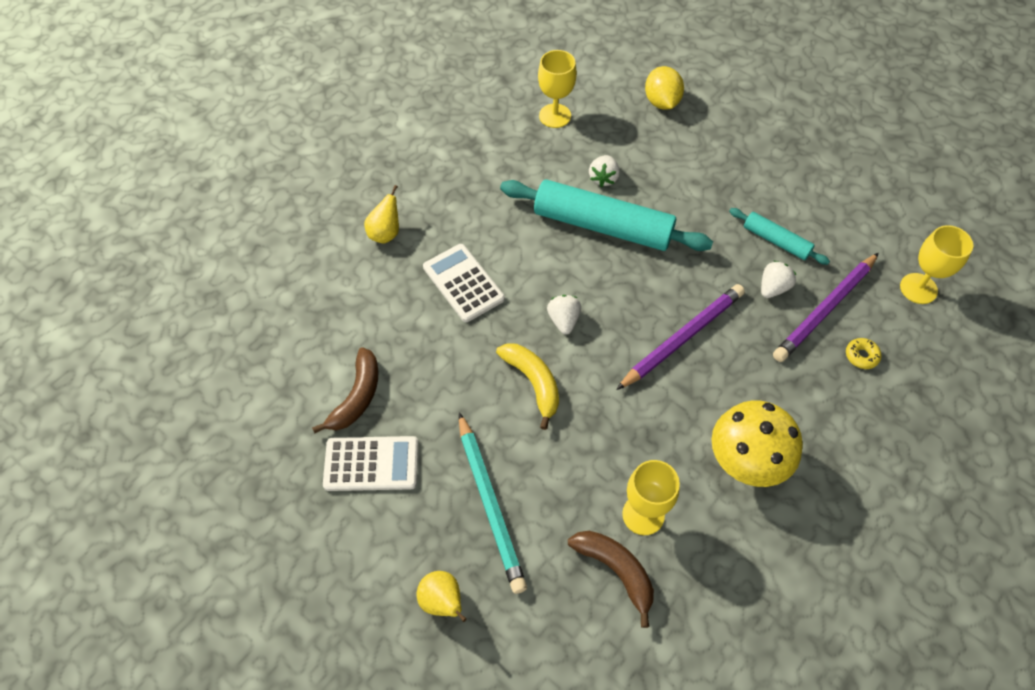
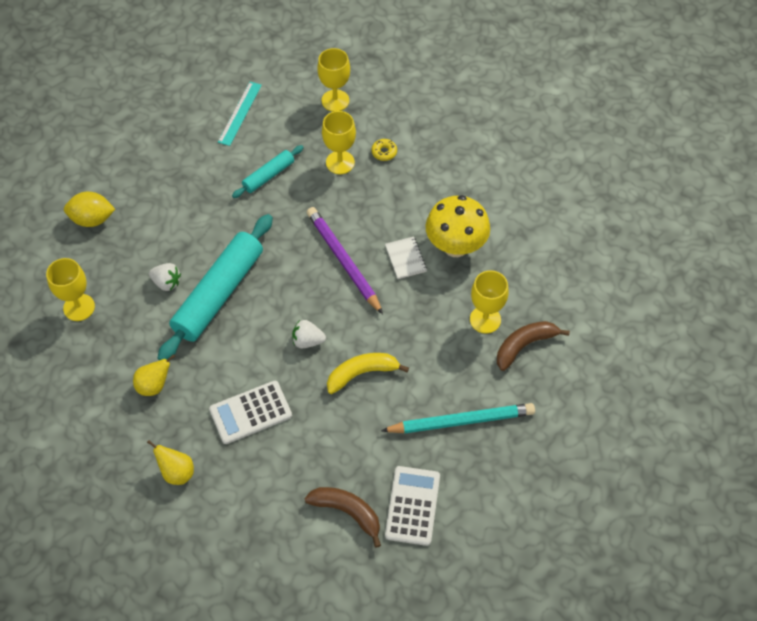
camera: 80 degrees left, 0 degrees up
yellow pear [417,571,466,622] -> yellow pear moved to [133,354,175,396]
white strawberry [761,261,796,298] -> none
purple pencil [773,253,879,362] -> yellow goblet [322,111,356,174]
none -> turquoise ruler [218,82,262,146]
none -> white notebook [385,236,427,279]

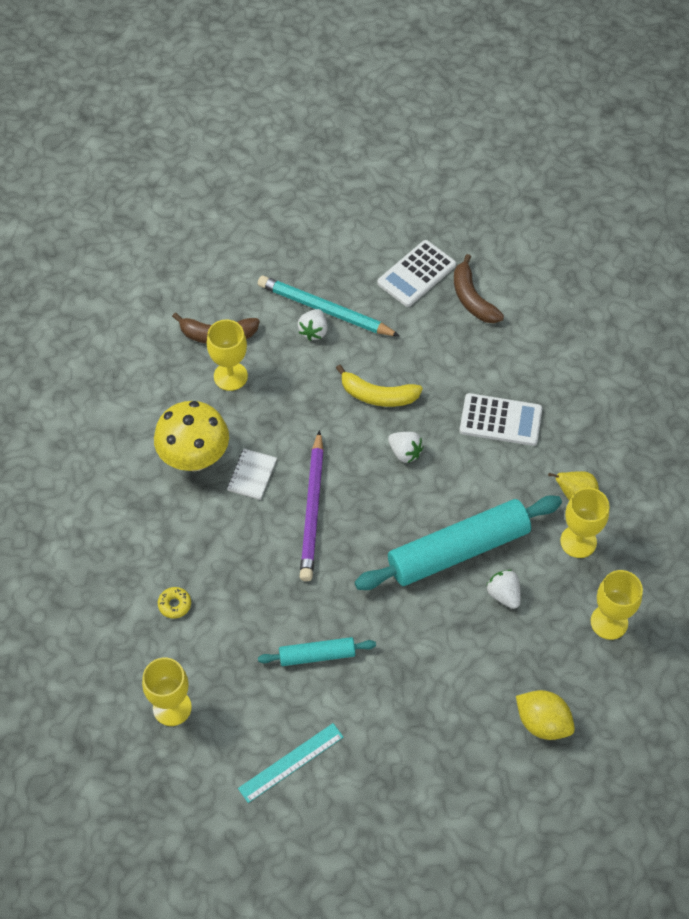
camera: 145 degrees left, 0 degrees up
yellow pear [147,440,194,485] -> none
yellow goblet [322,111,356,174] -> yellow goblet moved to [560,488,609,558]
none -> white strawberry [298,309,328,341]

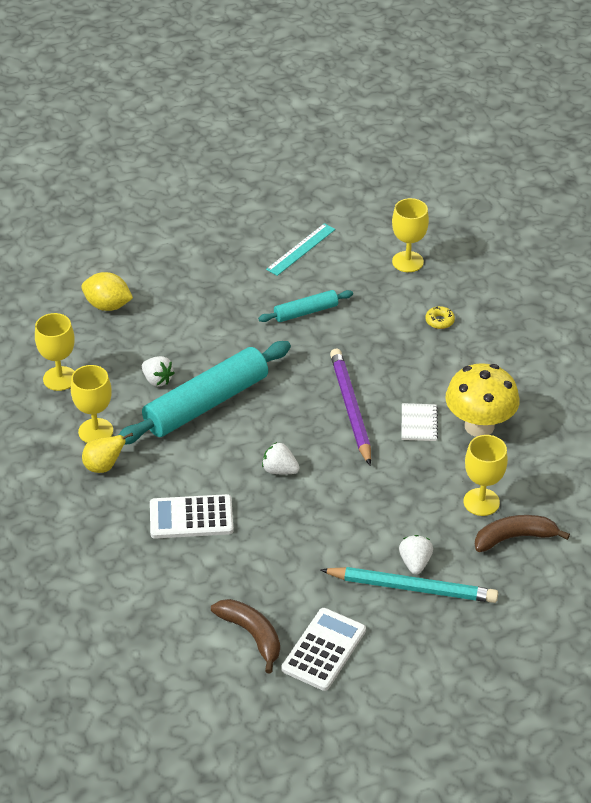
camera: 165 degrees right, 15 degrees down
yellow banana [336,365,423,407] -> none

